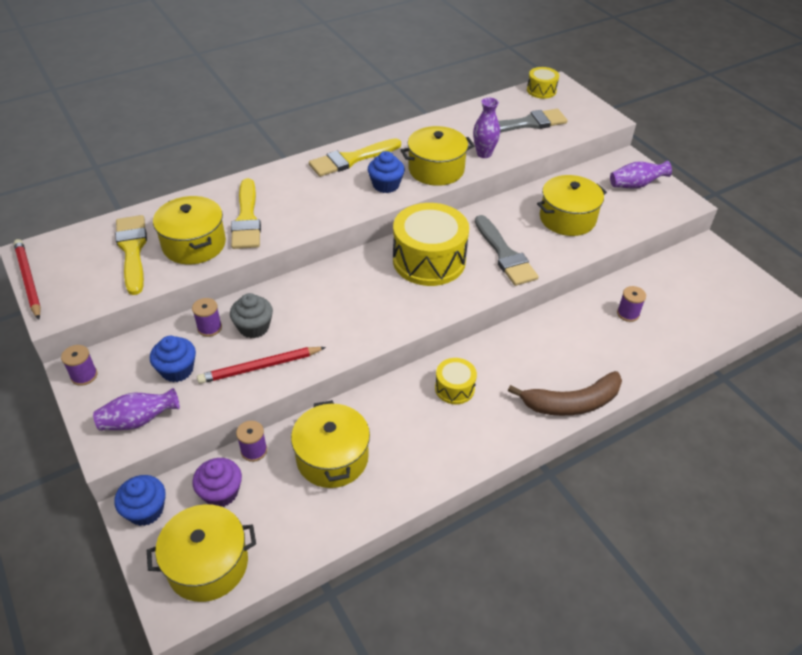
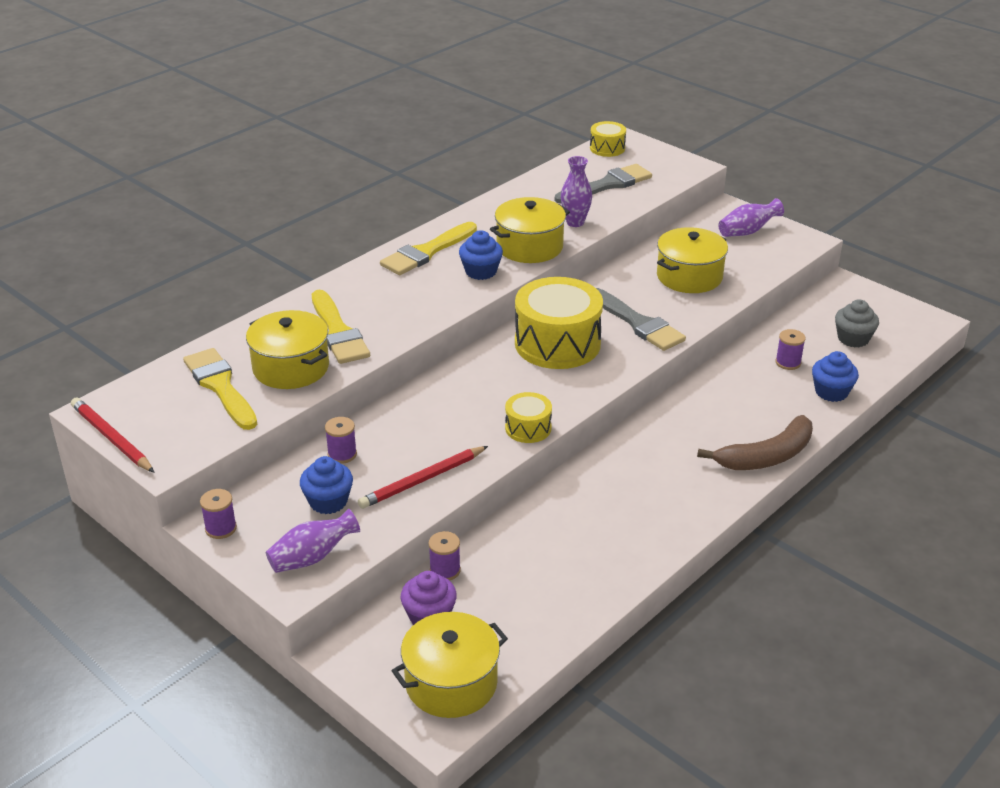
camera: 15 degrees left, 10 degrees down
blue cupcake [115,475,165,526] -> blue cupcake moved to [812,351,859,402]
grey cupcake [230,293,273,338] -> grey cupcake moved to [835,299,879,347]
yellow pot [291,400,370,488] -> none
yellow drum [435,358,477,404] -> yellow drum moved to [505,392,552,443]

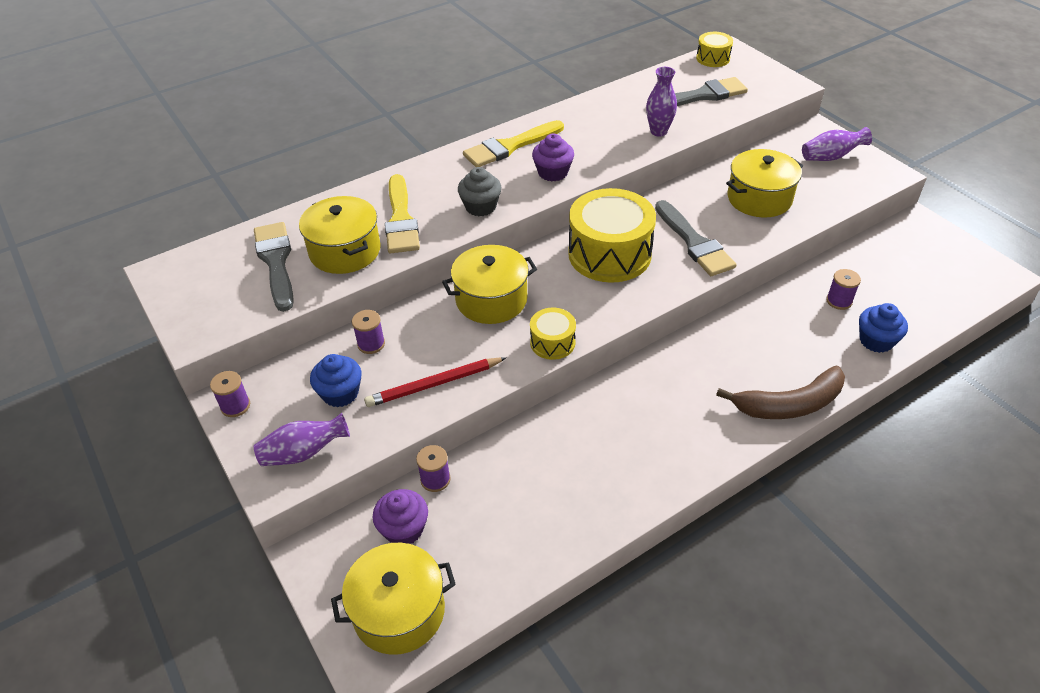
camera: 15 degrees right, 10 degrees up
red pencil [71,398,154,472] -> none
yellow brush [183,348,257,430] -> grey brush [254,222,294,312]
blue cupcake [459,230,503,280] -> purple cupcake [532,134,574,182]
yellow pot [490,197,570,263] -> yellow pot moved to [442,245,537,324]
grey cupcake [835,299,879,347] -> grey cupcake moved to [458,167,502,216]

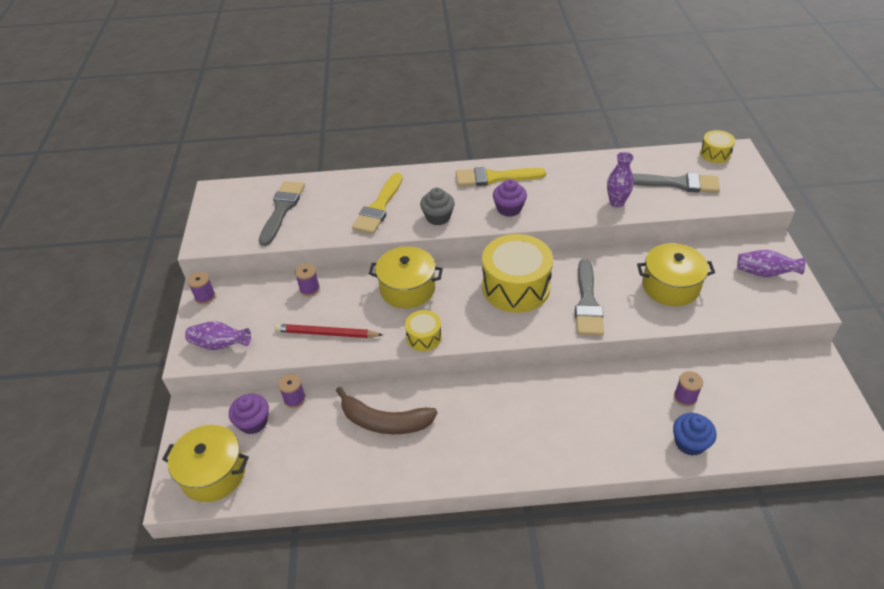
camera: 30 degrees right, 0 degrees up
yellow pot [299,196,381,274] -> none
blue cupcake [310,354,361,407] -> none
brown banana [716,366,845,419] -> brown banana moved to [336,387,438,434]

